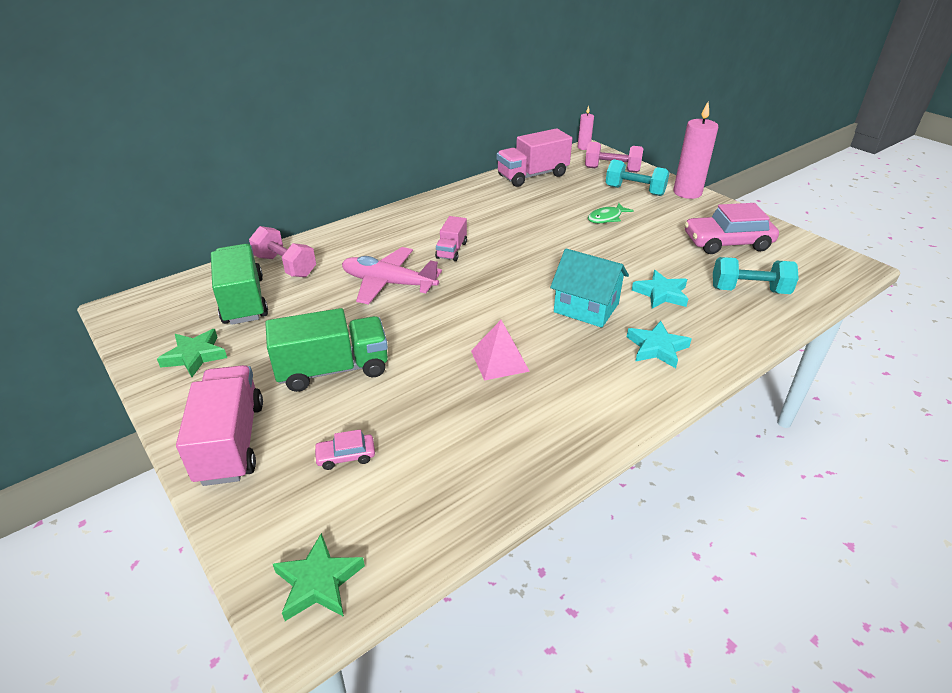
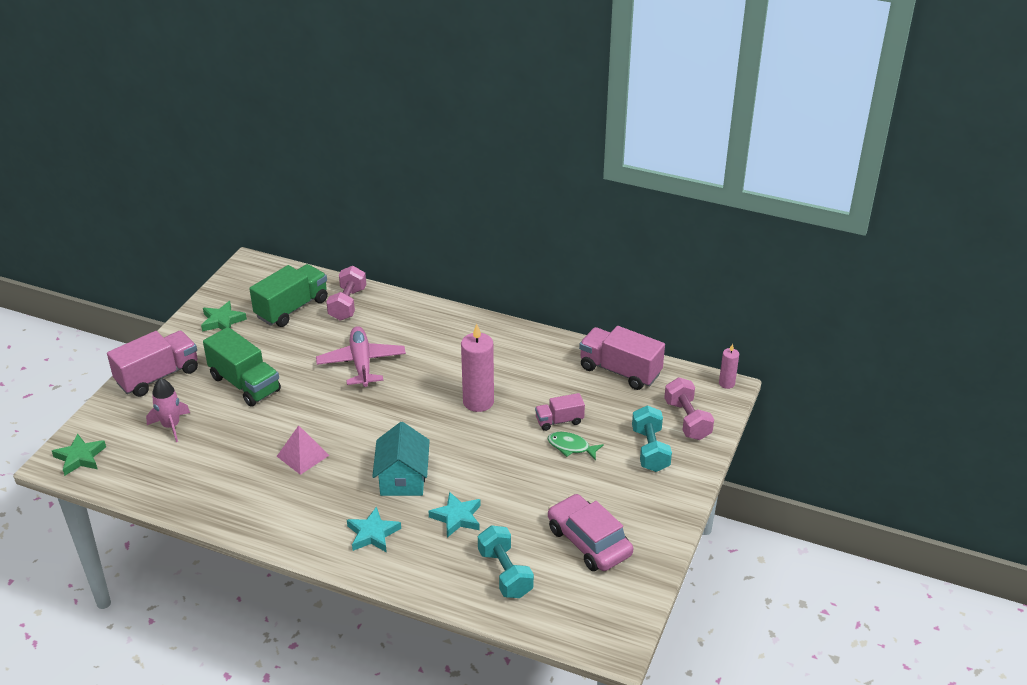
camera: 60 degrees right, 0 degrees up
pink car [314,429,375,470] -> pink rocket [146,378,190,442]
pink truck [435,216,467,261] -> pink truck moved to [535,393,585,431]
pink candle [673,102,718,199] -> pink candle moved to [461,324,494,412]

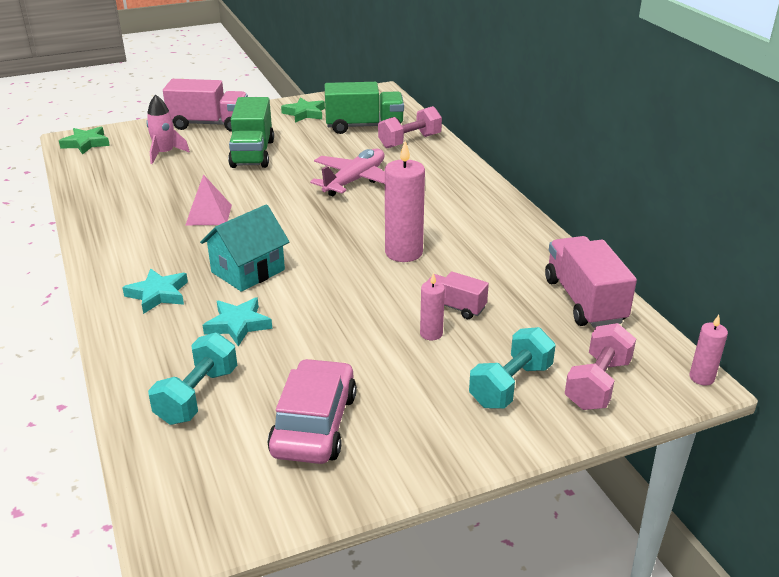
camera: 45 degrees right, 5 degrees down
green fish [548,432,604,460] -> pink candle [420,272,445,340]

